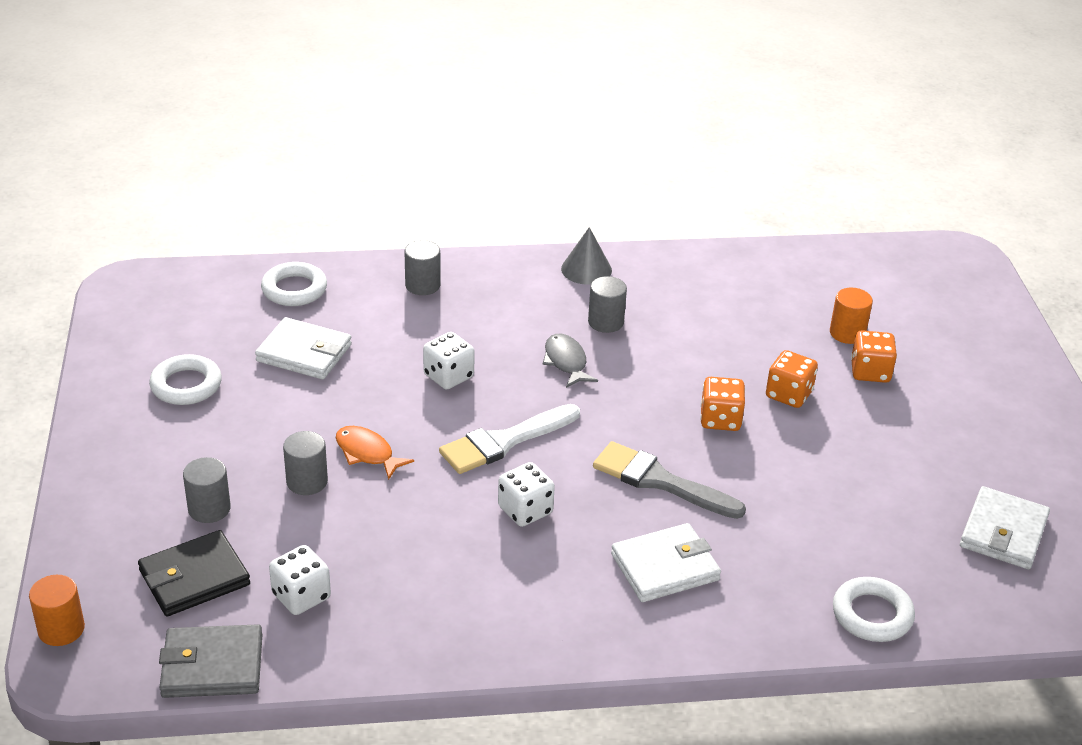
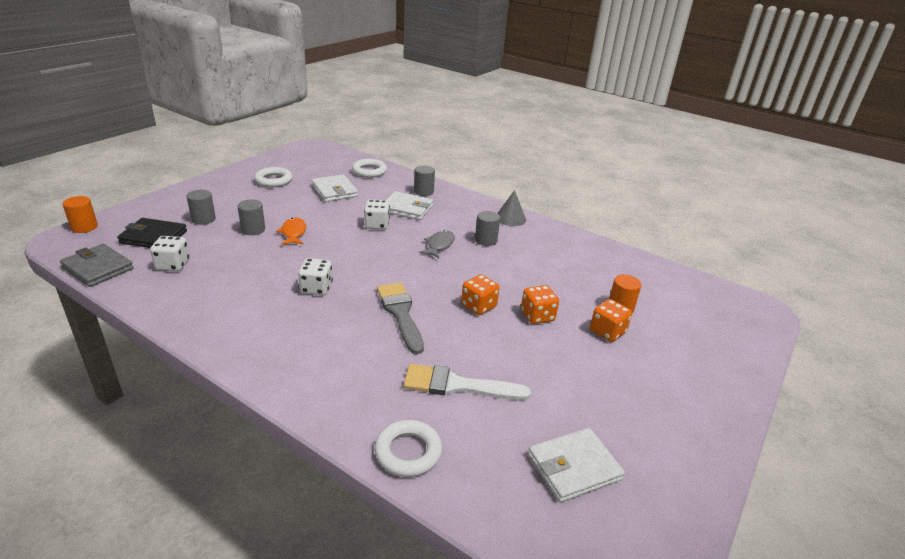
camera: 40 degrees right, 5 degrees down
white brush [439,404,580,474] -> white brush moved to [404,364,531,400]
white wallet [611,523,721,602] -> white wallet moved to [386,191,433,220]

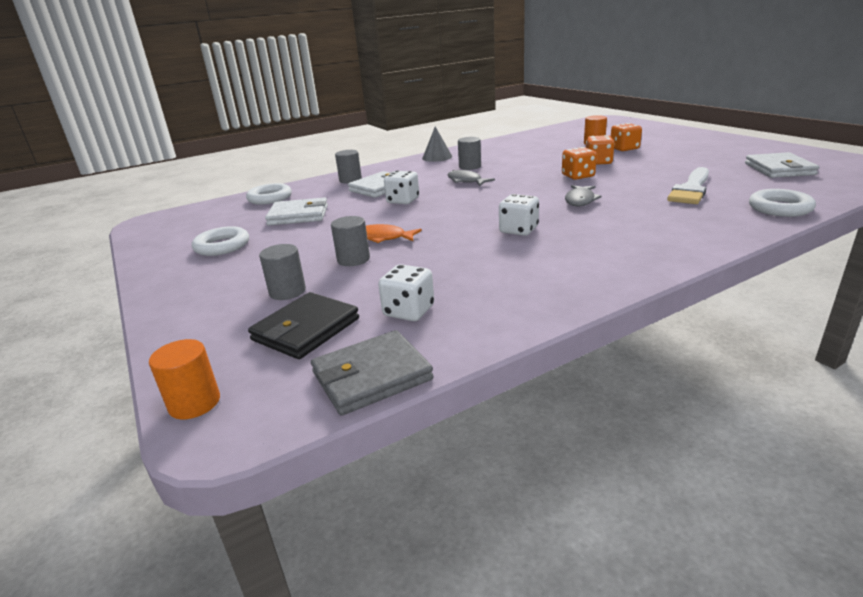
camera: 60 degrees left, 5 degrees down
grey brush [377,283,424,354] -> grey fish [565,185,602,206]

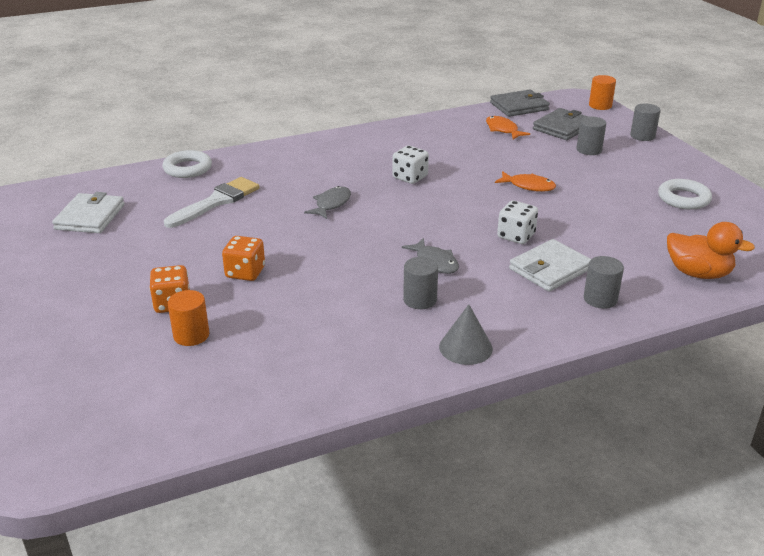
camera: 175 degrees left, 5 degrees up
white ring [246,183,292,205] -> orange duck [667,222,755,279]
black wallet [248,292,359,359] -> grey wallet [533,108,588,140]
white wallet [265,197,328,225] -> none
grey cylinder [331,216,370,266] -> grey cylinder moved to [630,104,661,141]
white dice [378,264,434,321] -> orange fish [486,116,530,140]
orange dice [562,147,597,180] -> none

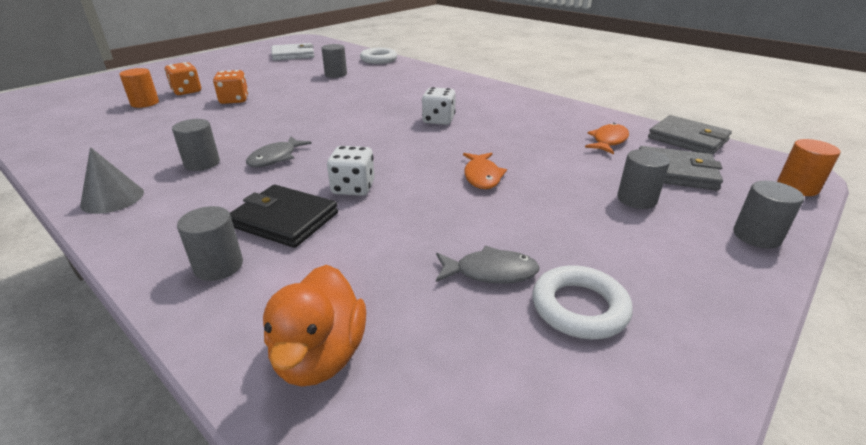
camera: 65 degrees right, 0 degrees up
white brush [164,177,260,228] -> grey cylinder [321,44,347,78]
grey fish [304,186,351,219] -> grey fish moved to [436,246,539,284]
white wallet [509,239,591,291] -> black wallet [230,185,338,248]

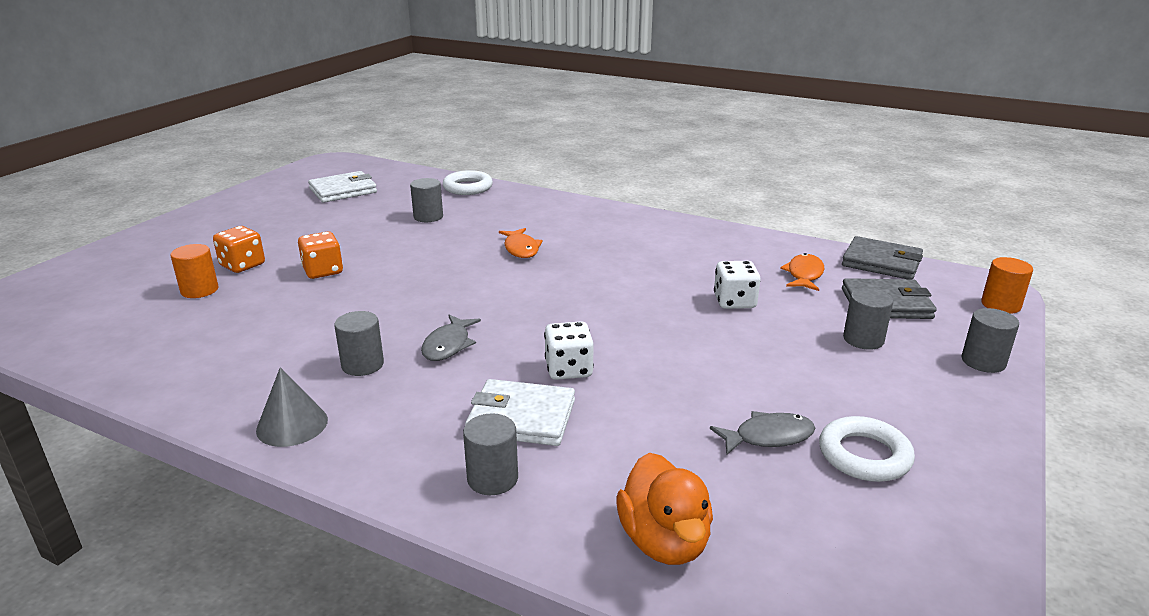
camera: 15 degrees left, 5 degrees down
black wallet [230,185,338,248] -> white wallet [465,379,575,446]
white dice [422,87,456,125] -> white dice moved to [714,261,761,309]
orange fish [463,153,507,189] -> orange fish moved to [499,228,543,258]

